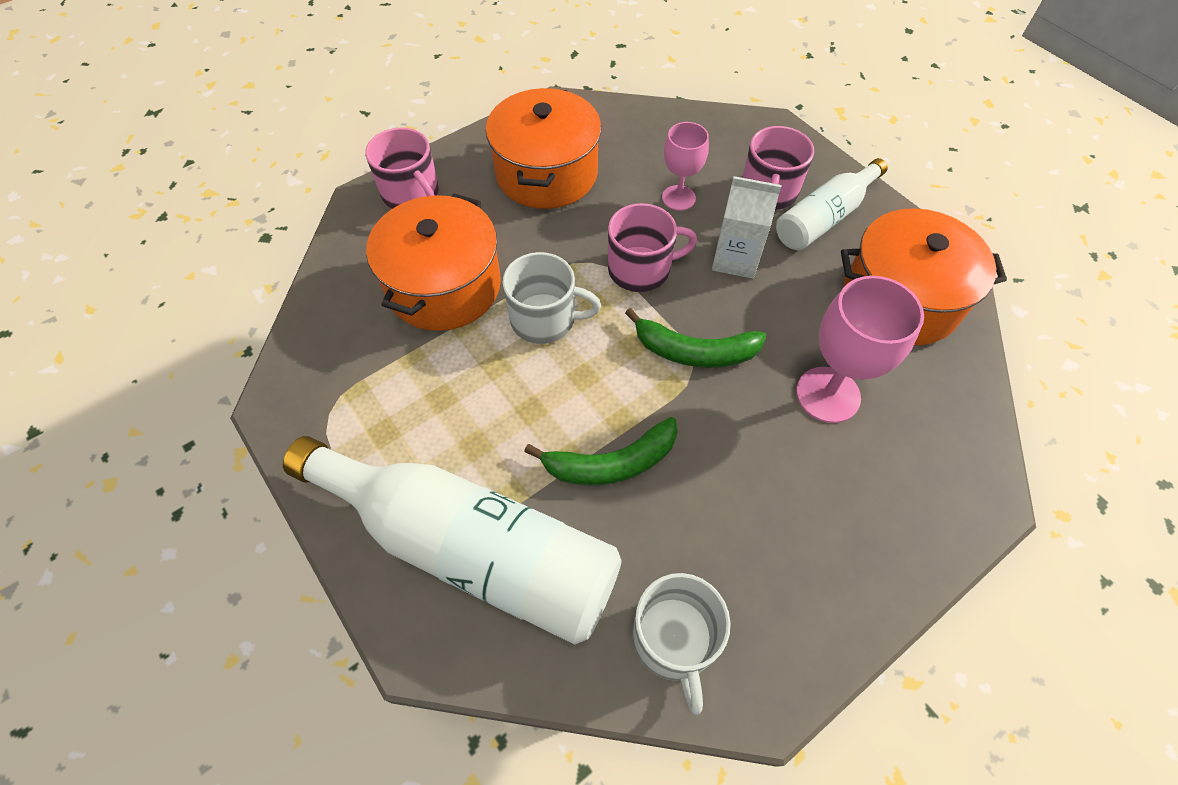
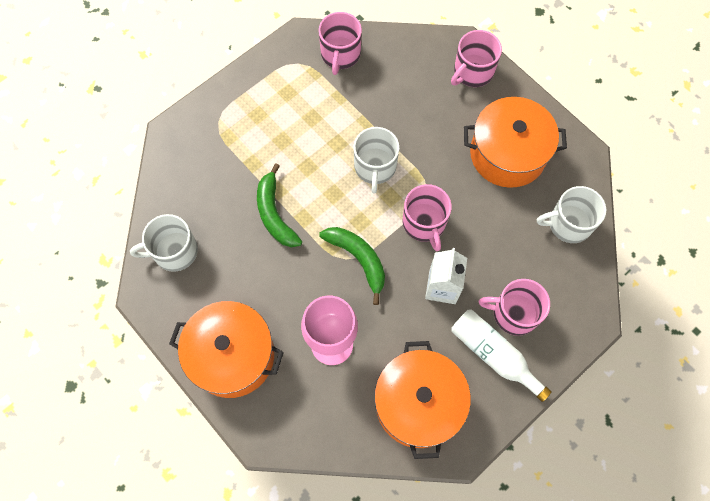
camera: 85 degrees right, 10 degrees up
white bottle [283,436,622,645] -> none
orange pot [366,193,501,331] -> orange pot moved to [169,301,284,398]
green banana [625,308,766,368] -> green banana turned 135 degrees clockwise [319,227,385,305]
pink goblet [662,122,709,211] -> none
none -> pink mug [319,12,362,75]
none -> white mug [537,186,606,243]

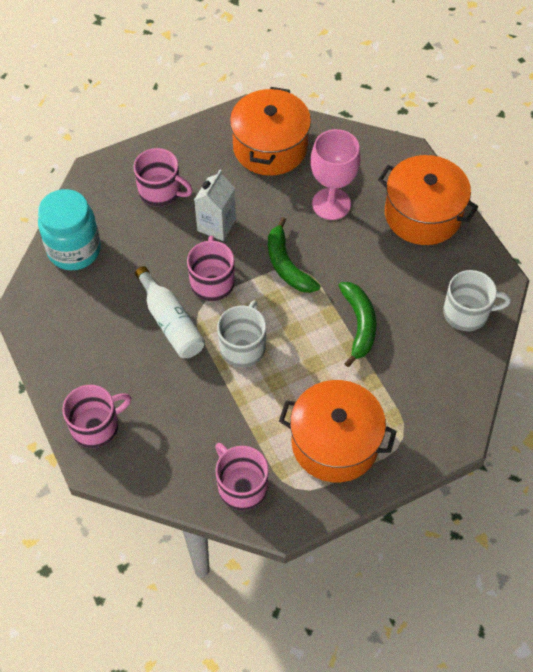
camera: 165 degrees left, 10 degrees down
pink mug [319,12,362,75] -> pink mug turned 60 degrees counterclockwise [215,443,269,511]
white bottle [451,309,552,402] -> white bottle moved to [135,266,205,358]
orange pot [464,97,567,188] -> orange pot moved to [279,380,397,482]
white mug [537,186,606,243] -> turquoise jar [38,189,101,270]

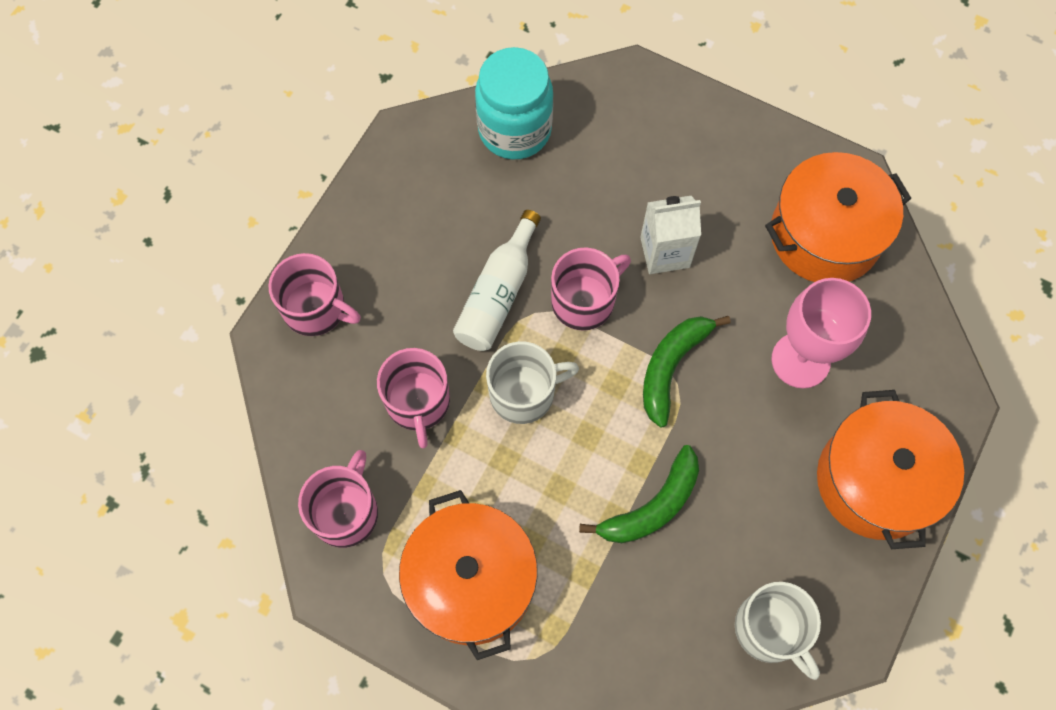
camera: 55 degrees right, 10 degrees up
pink mug [133,148,193,207] -> pink mug moved to [377,348,450,448]

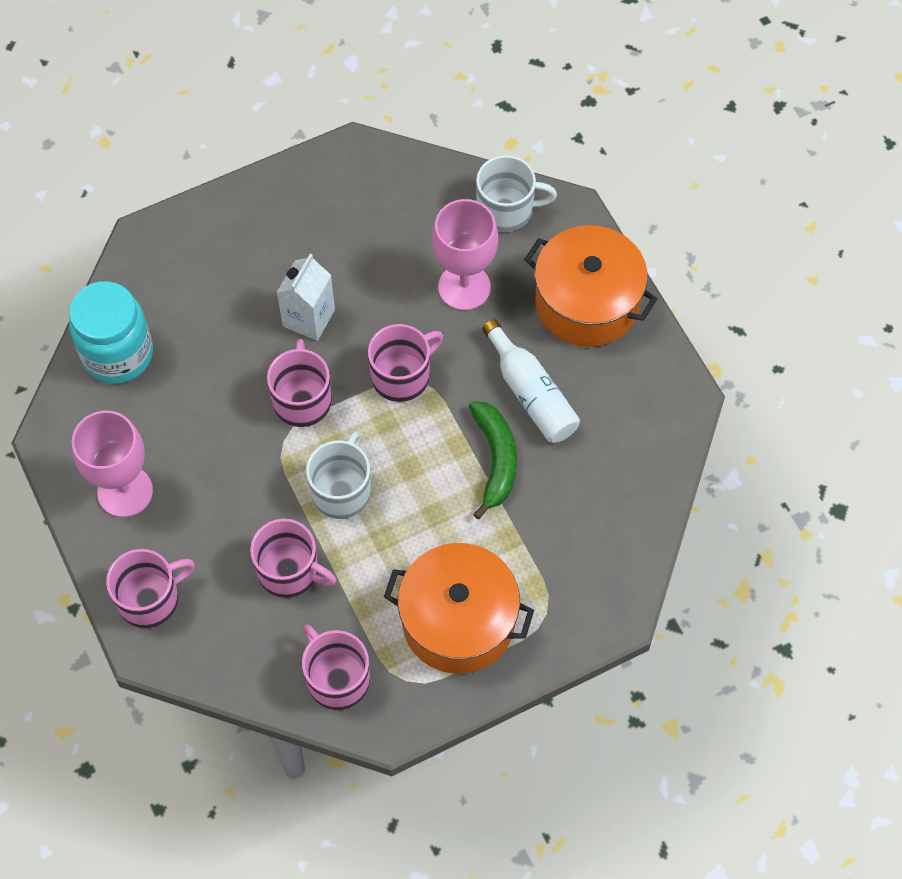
camera: 55 degrees left, 5 degrees down
white bottle [453,210,541,351] -> white bottle moved to [482,319,580,443]
green banana [643,316,731,428] -> pink mug [368,324,443,402]
white mug [735,582,821,680] -> white mug moved to [476,155,557,232]
orange pot [765,152,911,282] -> none
none -> pink goblet [72,410,153,517]

